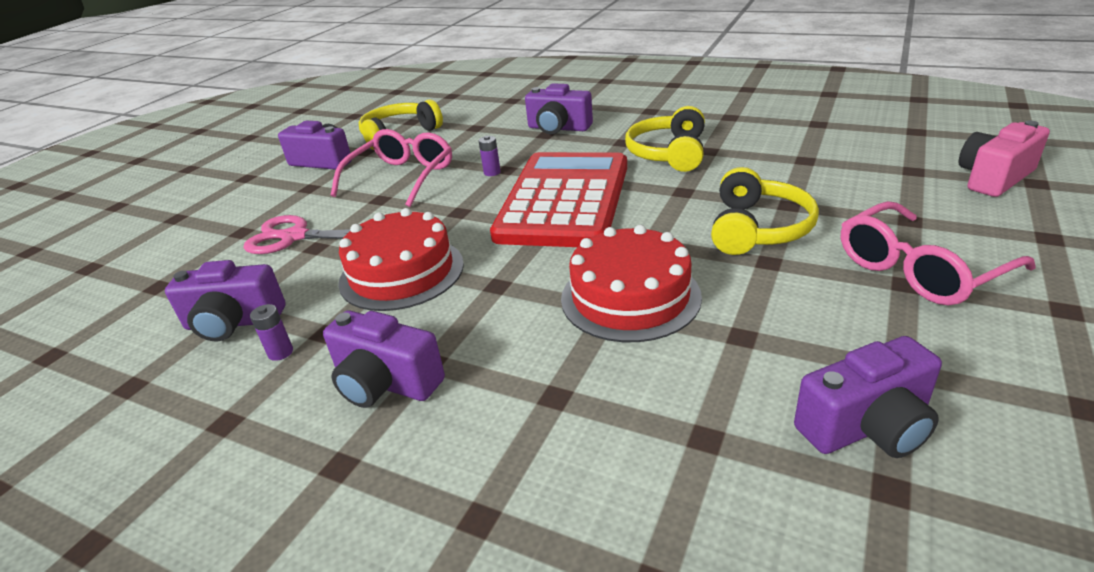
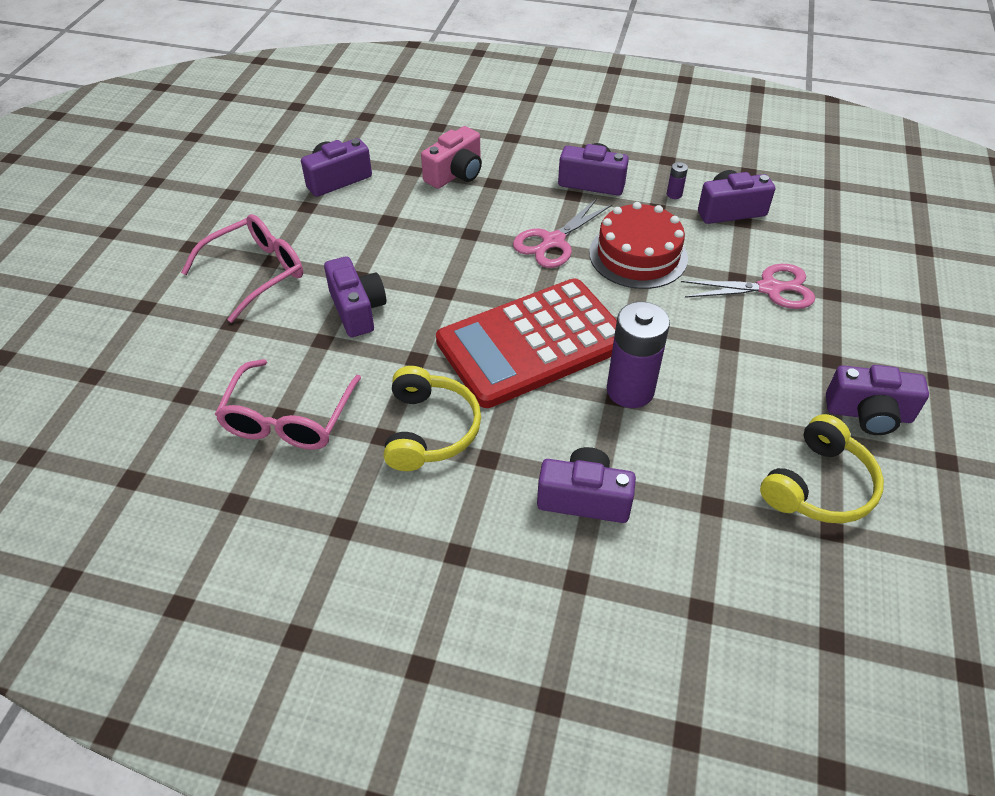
camera: 165 degrees right, 15 degrees up
pink glasses [331,129,452,207] -> pink glasses moved to [215,359,361,450]
purple battery [479,136,501,176] -> purple battery [607,302,670,408], size x2.44
red calculator [490,152,627,247] -> red calculator turned 60 degrees clockwise [436,278,617,408]
red cake [561,225,702,342] -> none
yellow headphones [711,167,819,255] -> purple camera [324,256,386,337]
pink camera [959,121,1050,197] -> pink camera moved to [421,126,482,189]
none -> pink scissors [513,198,612,268]

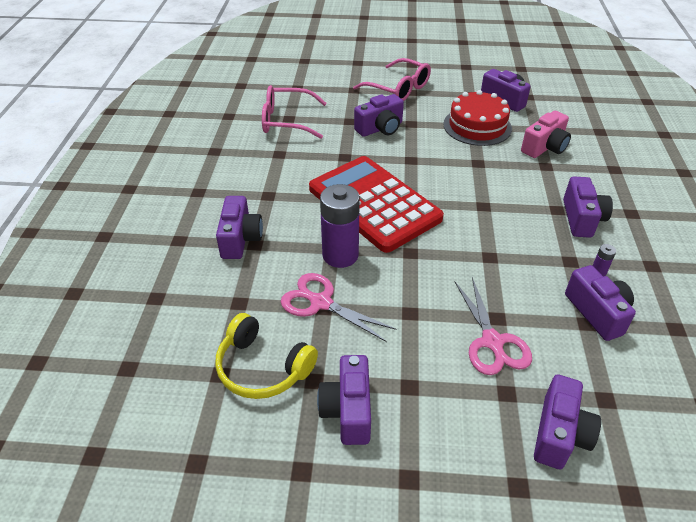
camera: 80 degrees right, 5 degrees down
yellow headphones [383,366,481,471] -> none
pink camera [421,126,482,189] -> pink camera turned 75 degrees counterclockwise [521,111,571,158]
pink scissors [513,198,612,268] -> pink scissors moved to [281,273,396,342]
red cake [589,202,688,289] -> red cake moved to [443,90,512,146]
none -> purple camera [534,374,601,470]

